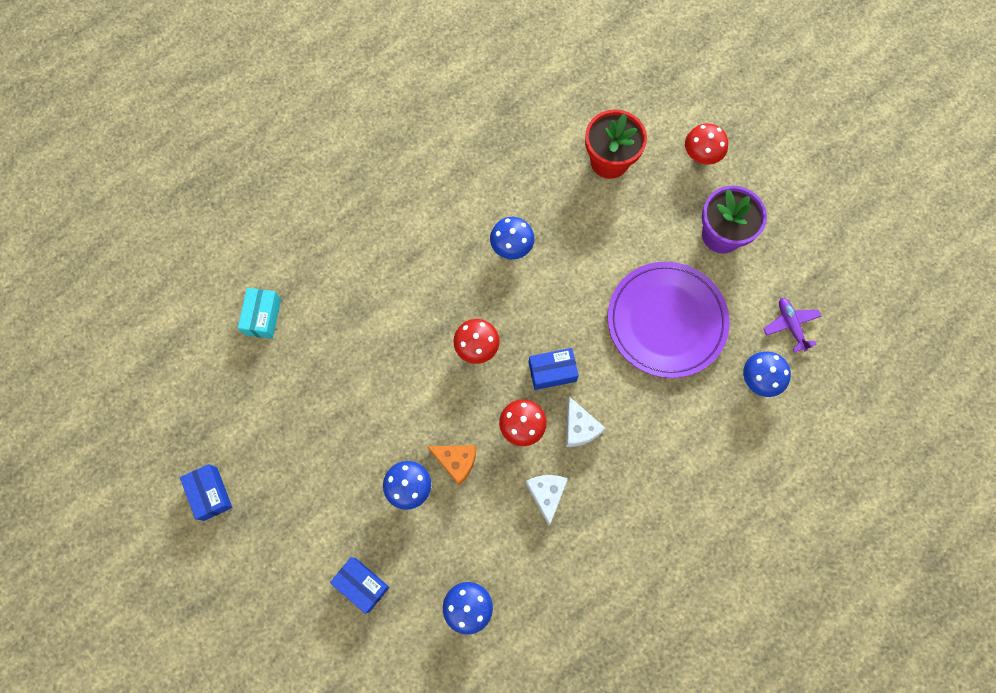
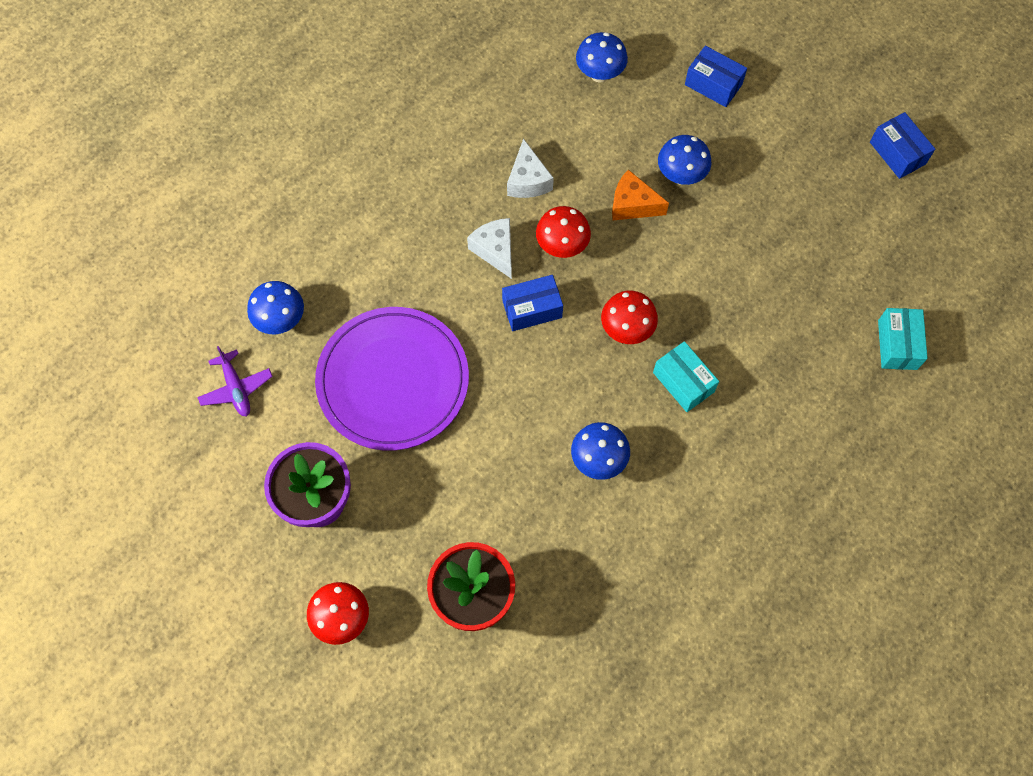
camera: 175 degrees right, 5 degrees down
none -> turquoise box [653,341,719,412]

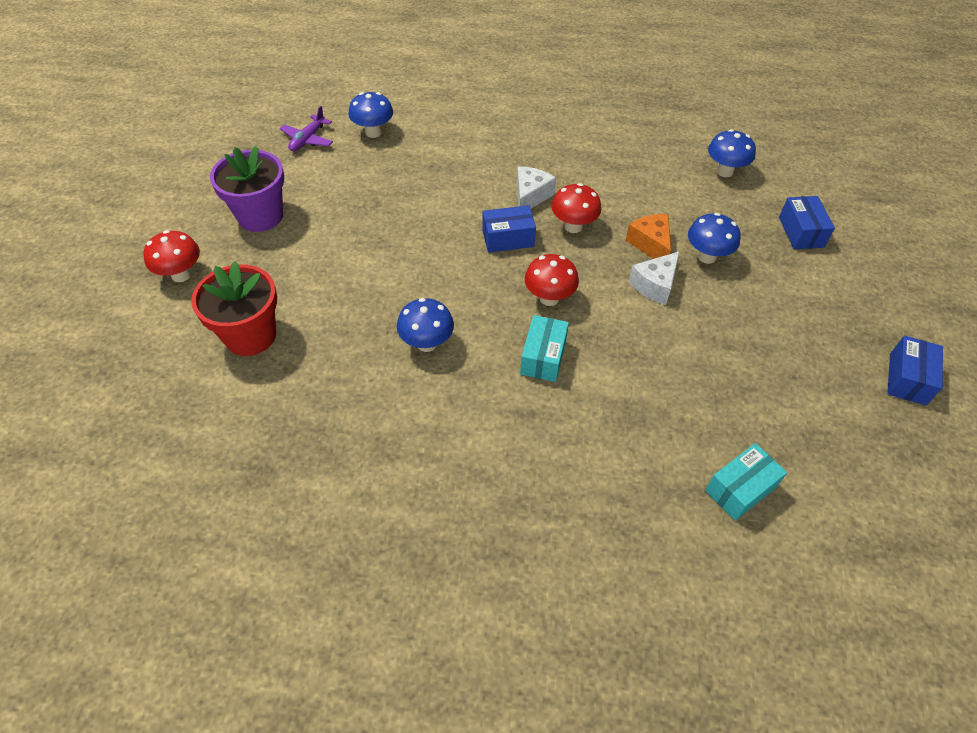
camera: 50 degrees right, 15 degrees down
purple plate [315,307,469,451] -> none
blue box [502,275,563,331] -> blue box turned 45 degrees counterclockwise [482,205,536,253]
white cheese [507,139,554,198] -> white cheese moved to [629,251,680,305]

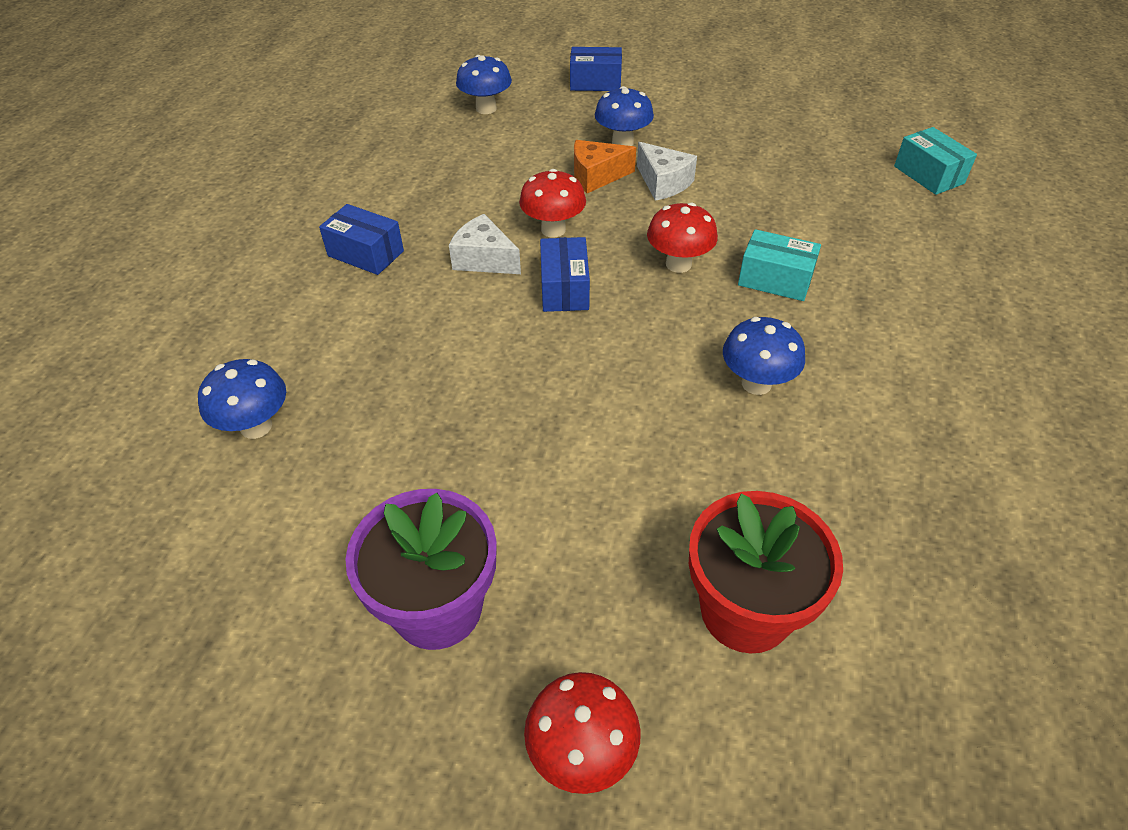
camera: 80 degrees left, 5 degrees down
purple plane [280,106,333,151] -> none
blue box [887,336,943,405] -> blue box moved to [319,204,404,275]

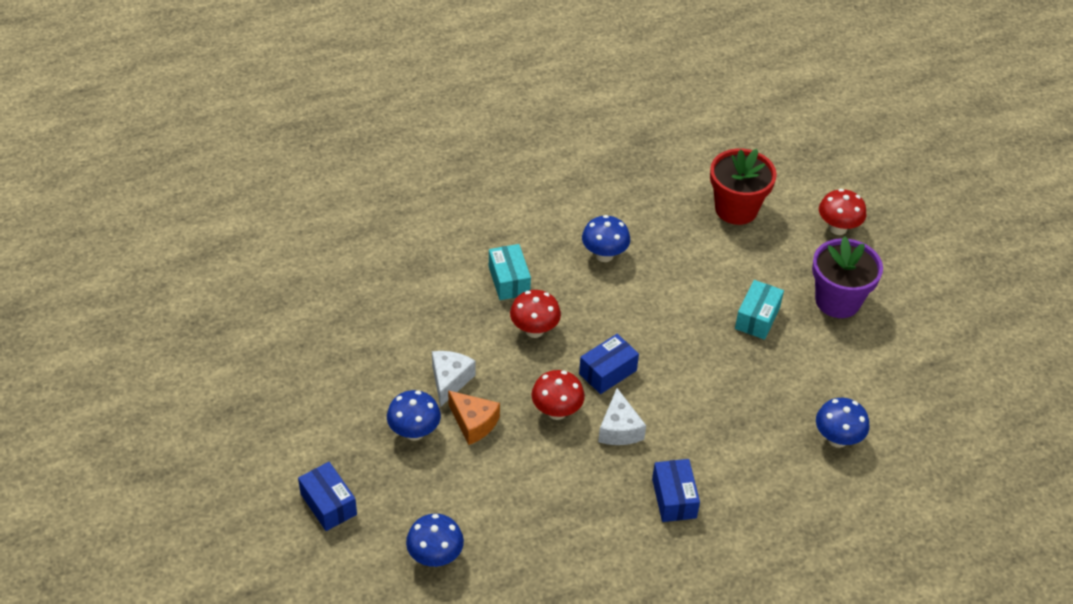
camera: 130 degrees left, 0 degrees up
turquoise box [894,127,977,195] -> turquoise box moved to [735,280,784,340]

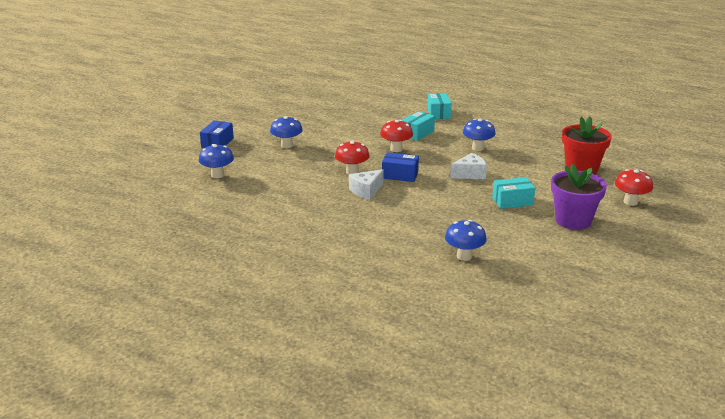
camera: 55 degrees right, 20 degrees down
white cheese [432,351,476,407] -> white cheese moved to [450,153,487,179]
orange cheese [448,390,500,445] -> none
blue box [652,459,700,522] -> none
none -> turquoise box [428,93,452,119]

